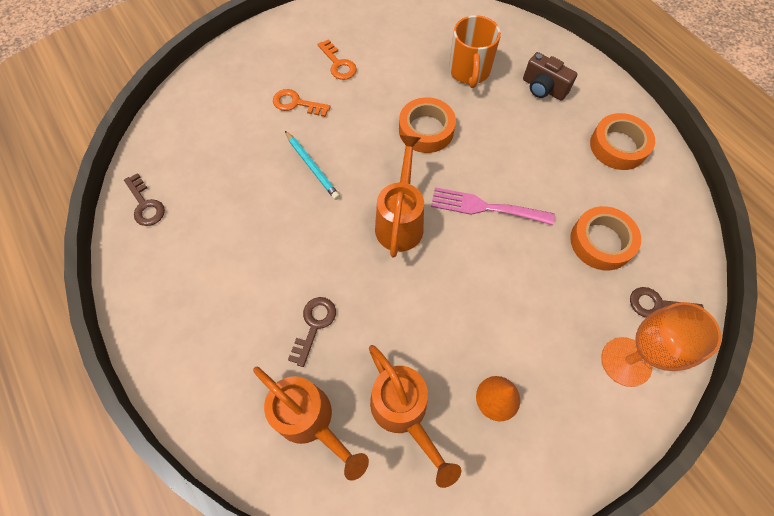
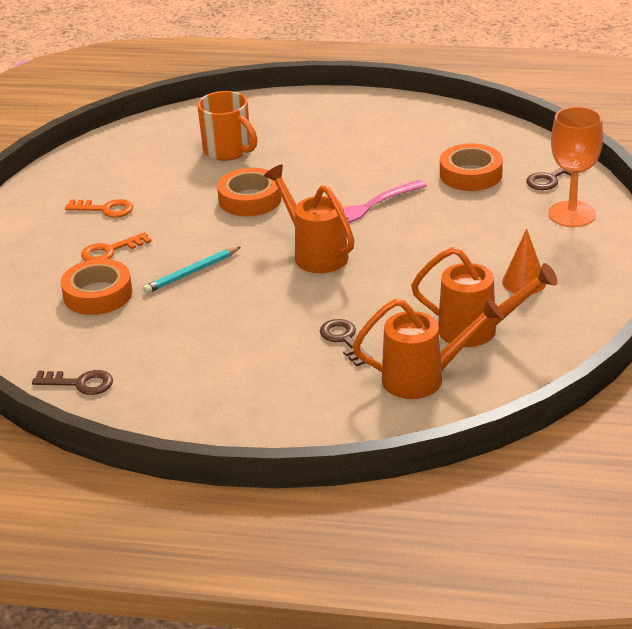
camera: 45 degrees left, 30 degrees down
turquoise pencil [285,131,340,200] -> turquoise pencil turned 135 degrees clockwise [143,247,241,294]
brown camera [523,52,577,100] -> none
orange tape [590,113,655,170] -> orange tape moved to [61,259,132,315]

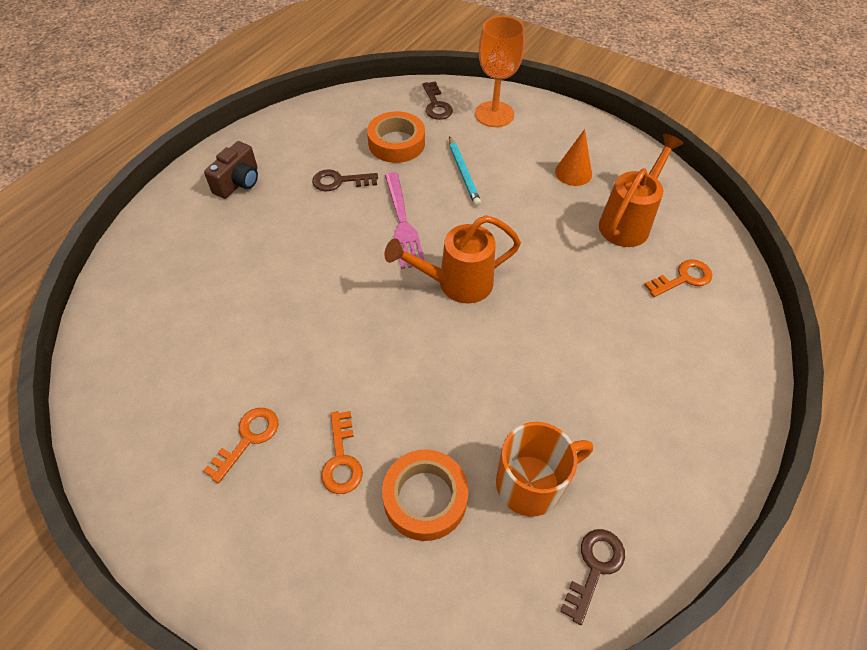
camera: 70 degrees left, 20 degrees up
turquoise pencil [143,247,241,294] -> turquoise pencil moved to [449,136,481,206]
orange mug [197,91,258,161] -> orange mug moved to [496,422,593,517]
orange tape [217,168,282,216] -> none
brown key [320,319,373,367] -> brown key moved to [312,169,378,191]
orange watering can [352,297,504,399] -> orange key [644,259,712,297]
none -> brown camera [204,141,258,199]

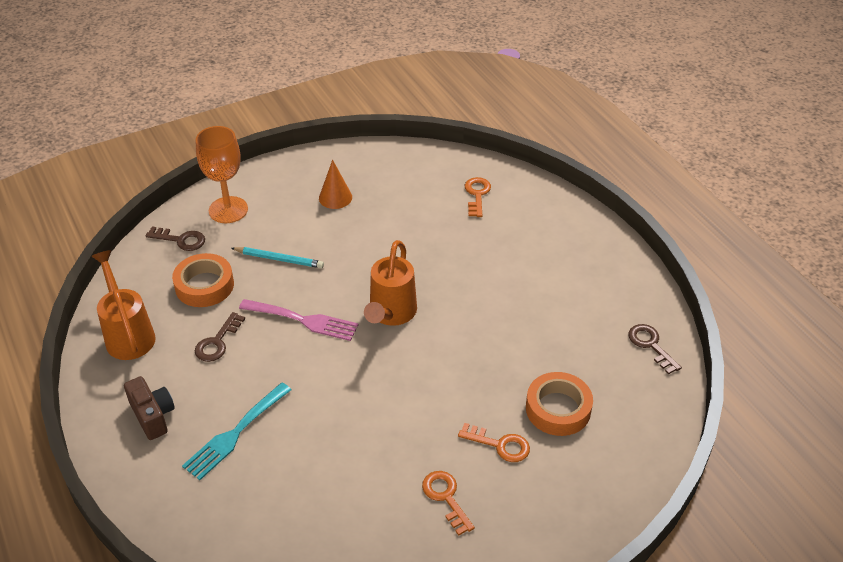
camera: 60 degrees left, 10 degrees down
orange mug [496,422,593,517] -> none
orange watering can [599,134,683,247] -> orange watering can moved to [91,250,156,360]
none -> turquoise fork [182,383,292,480]

